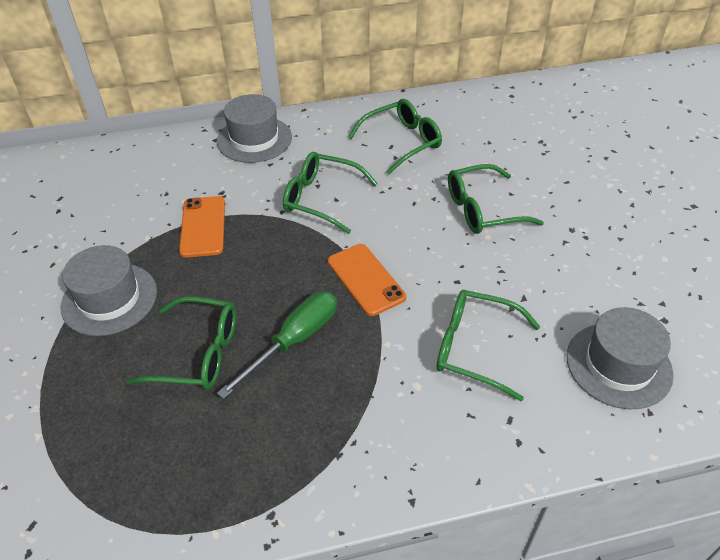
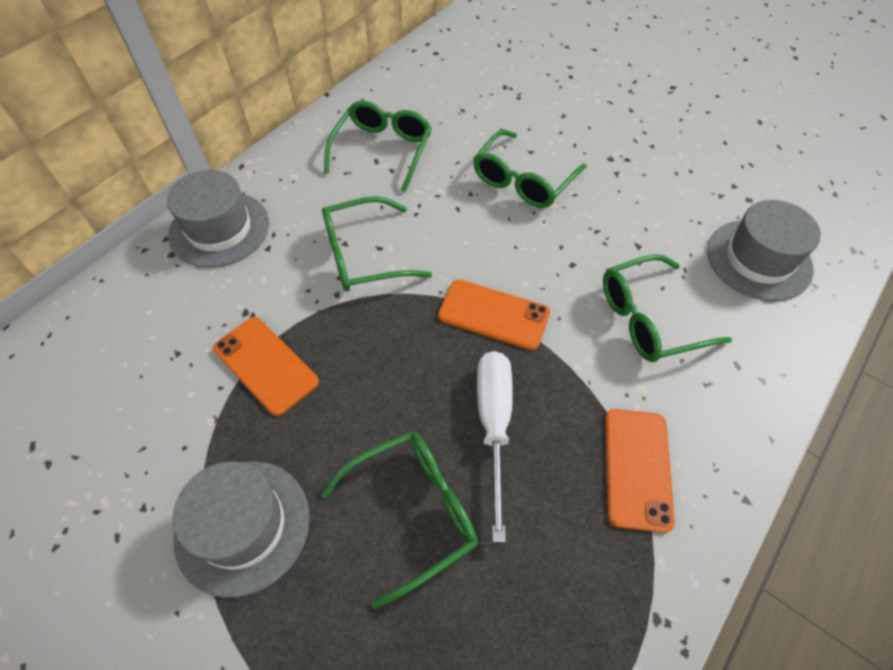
camera: 40 degrees left, 10 degrees up
green screwdriver [217,291,337,399] -> white screwdriver [477,351,513,543]
none -> orange phone [605,409,675,533]

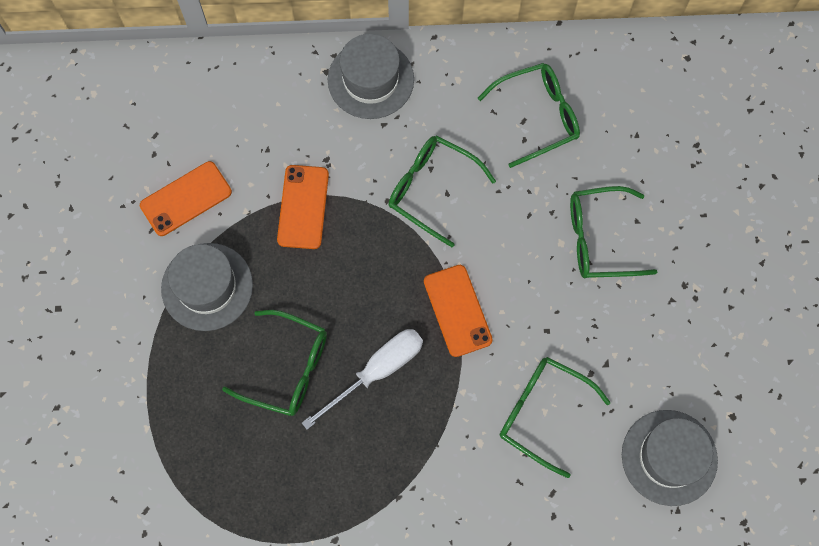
camera: 50 degrees right, 15 degrees up
orange phone [605,409,675,533] -> orange phone moved to [140,161,232,236]

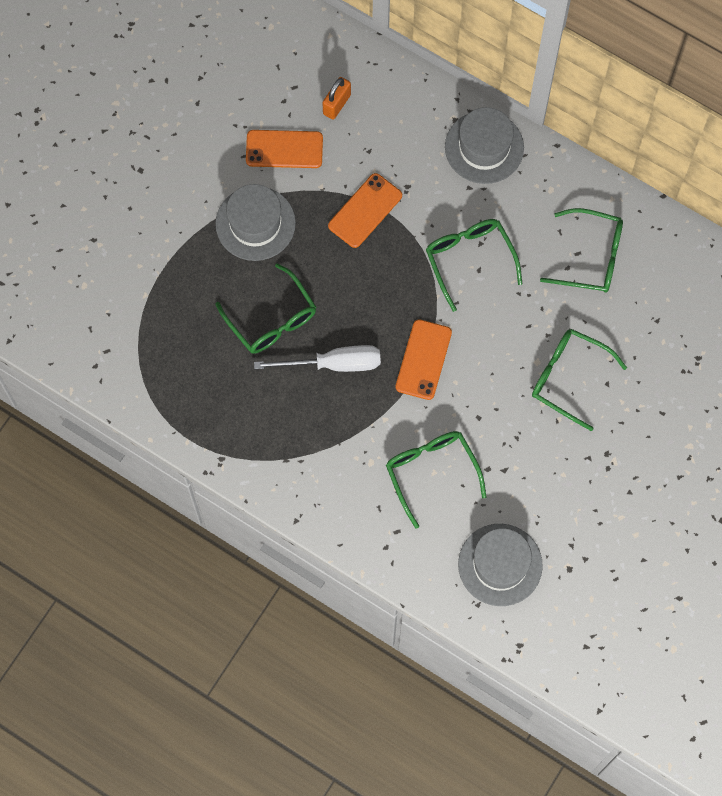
camera: 35 degrees right, 0 degrees up
none -> orange padlock [323,77,351,120]

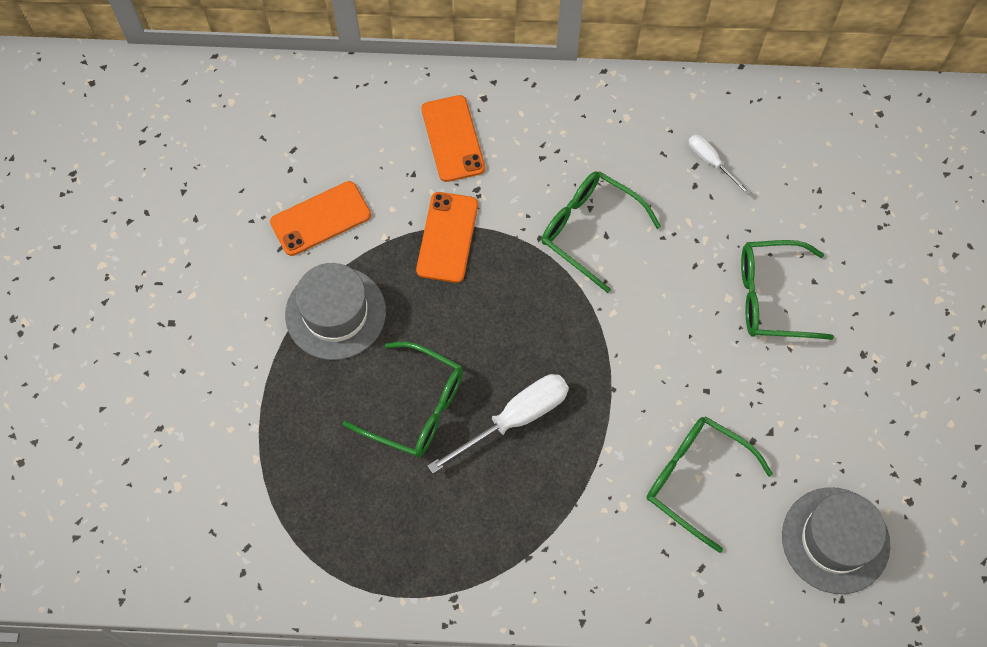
camera: 30 degrees left, 5 degrees down
orange padlock [323,77,351,120] -> none
orange phone [396,319,452,400] -> orange phone moved to [421,95,485,182]
grey hat [445,107,524,184] -> none
green glasses [540,208,623,293] -> white screwdriver [688,134,751,196]

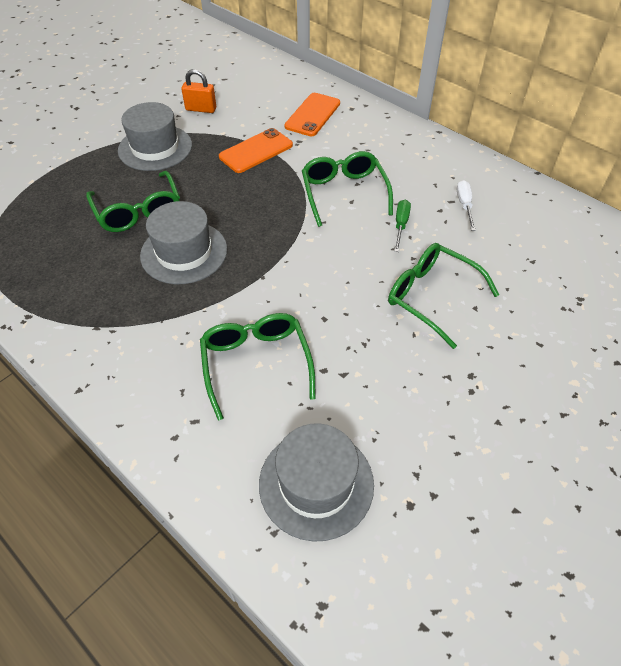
camera: 40 degrees right, 15 degrees down
orange phone [270,181,371,256] -> orange padlock [181,69,216,113]
white screwdriver [428,374,569,474] -> grey hat [140,201,227,284]
none -> green screwdriver [394,199,411,252]

